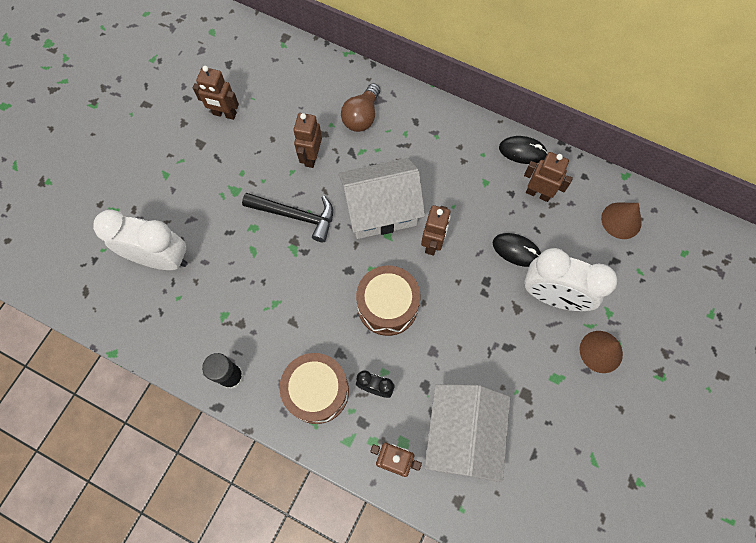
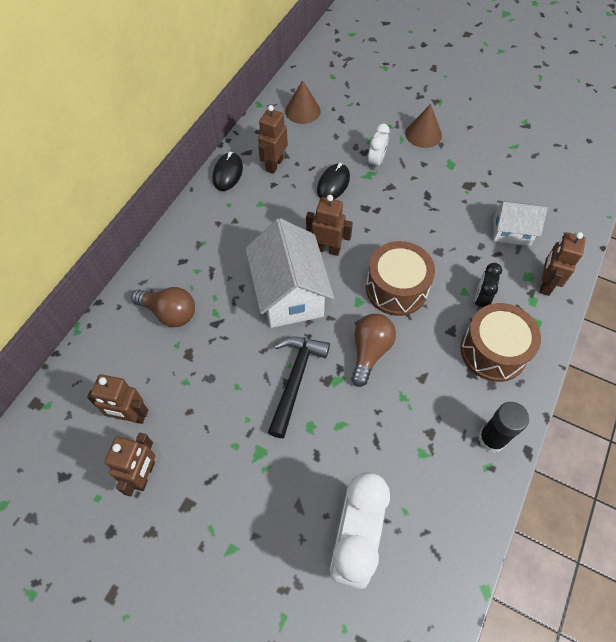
camera: 90 degrees left, 10 degrees down
brown robot [293,113,322,168] -> brown robot moved to [87,374,148,424]
white house [425,384,510,482] -> white house [493,200,547,246], size x0.58
white clock [525,248,617,311] -> white clock [368,123,390,170], size x0.49
none -> brown light bulb [351,314,396,387]

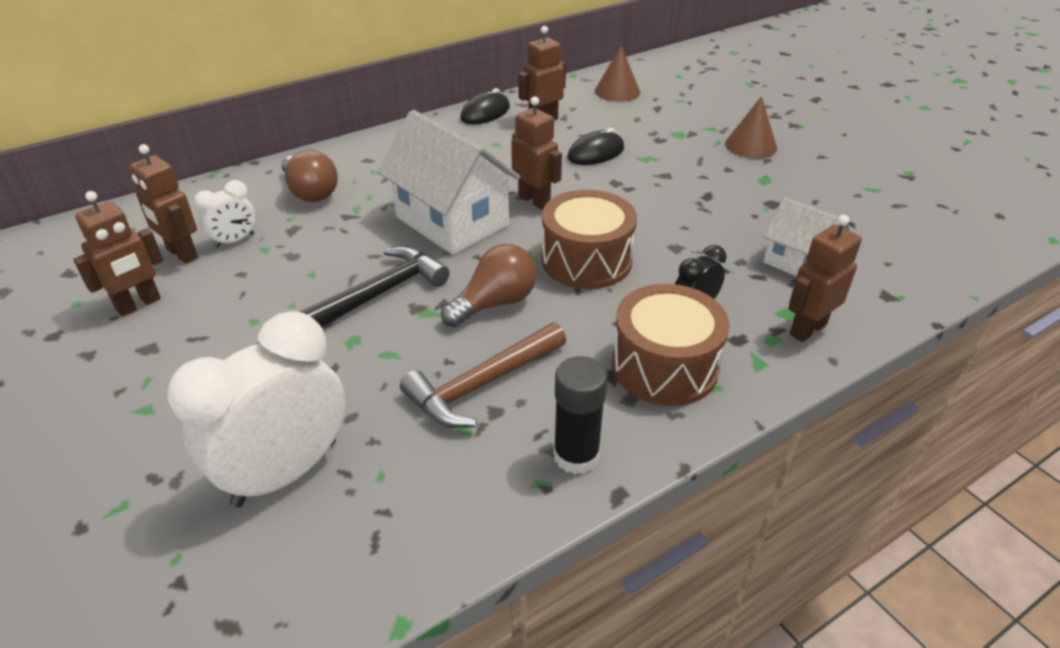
camera: 30 degrees right, 20 degrees down
white house [245,218,334,328] -> white house turned 60 degrees counterclockwise [377,110,520,255]
white clock [368,123,390,170] -> white clock moved to [194,180,255,248]
none -> brown hammer [400,323,566,428]

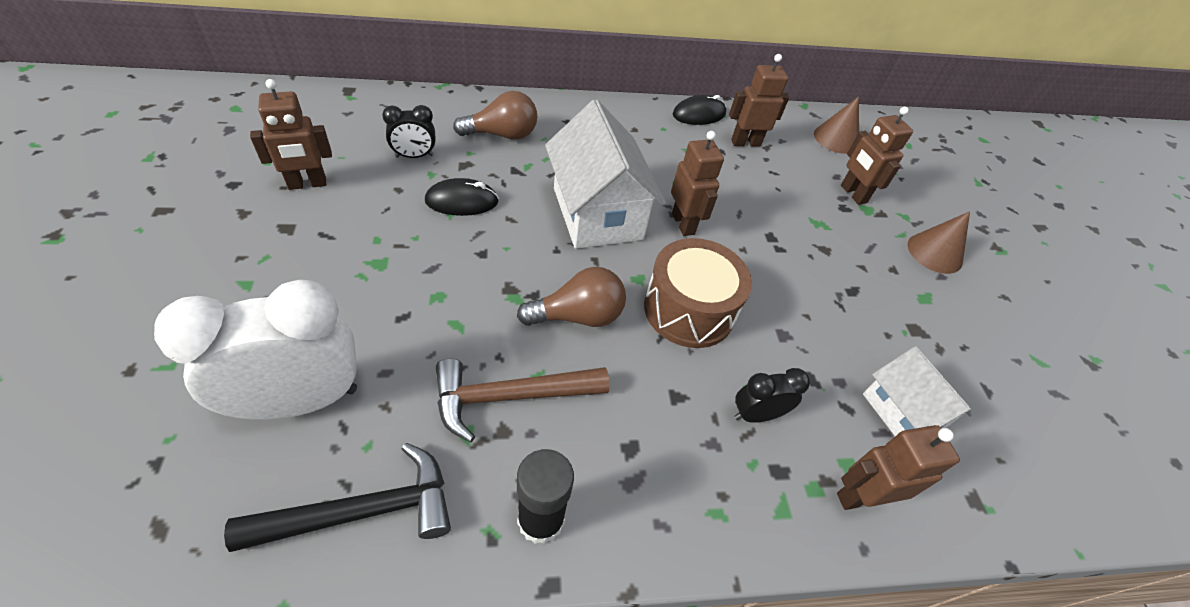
camera: 20 degrees right, 10 degrees up
brown robot [129,144,198,264] -> brown robot moved to [841,107,913,205]
white clock [194,180,255,248] -> black clock [382,105,436,158]
brown light bulb [281,150,338,202] -> brown light bulb turned 90 degrees counterclockwise [453,91,537,140]
black hammer [300,246,450,327] -> black hammer moved to [224,443,451,552]
black mouse [568,128,624,165] -> black mouse moved to [425,178,499,216]
brown drum [612,284,730,406] -> none

